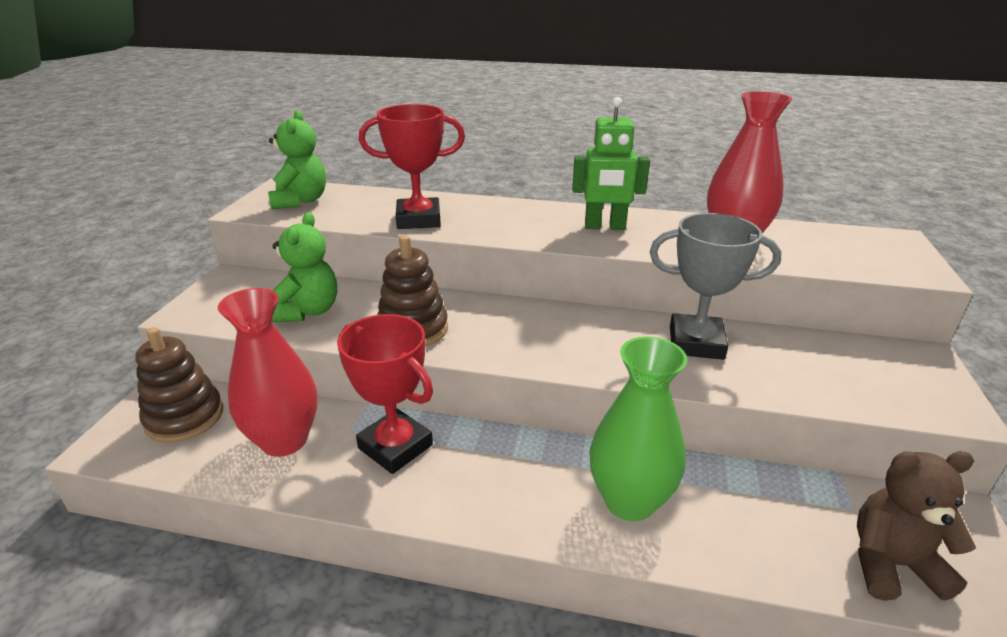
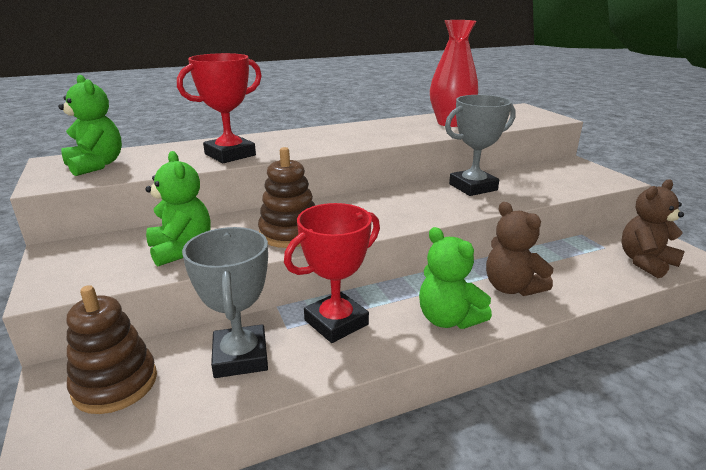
camera: 35 degrees left, 5 degrees down
red vase [218,288,318,457] -> grey trophy [182,227,268,378]
red trophy [337,314,433,474] -> red trophy turned 45 degrees counterclockwise [284,203,380,343]
green robot [572,97,650,230] -> none
green vase [590,336,687,521] -> brown teddy bear [486,202,553,296]
none -> green teddy bear [419,227,492,329]

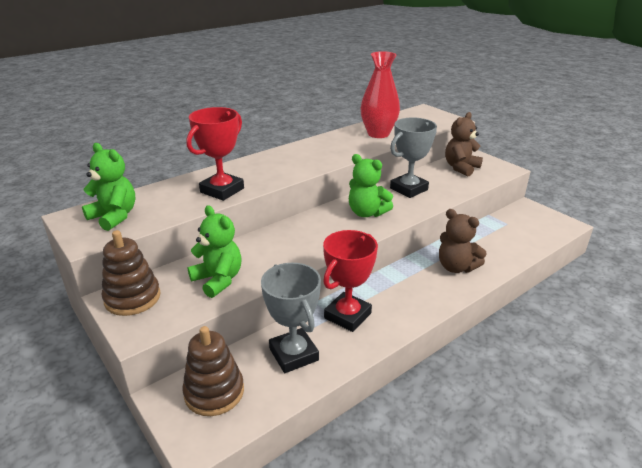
camera: 15 degrees left, 5 degrees up
brown stacking toy [258,147,315,248] -> brown stacking toy moved to [102,230,161,316]
green teddy bear [419,227,492,329] -> green teddy bear moved to [349,154,393,217]
brown teddy bear [621,179,685,278] -> brown teddy bear moved to [445,112,483,176]

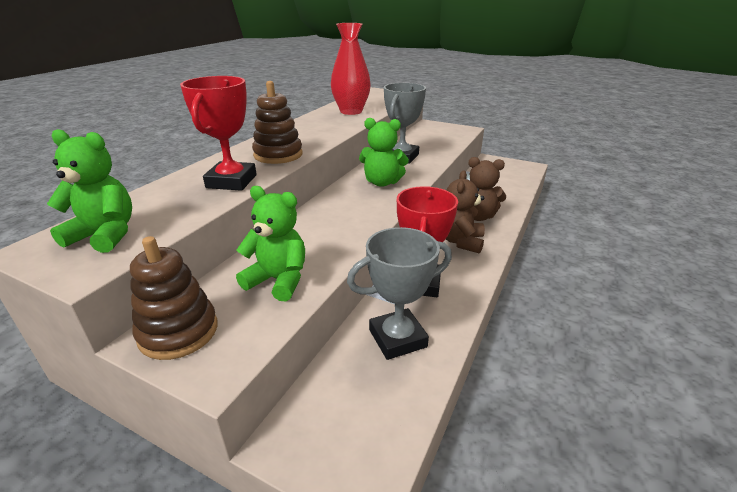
camera: 25 degrees left, 0 degrees up
brown stacking toy [182,326,244,416] -> brown stacking toy moved to [252,81,303,164]
grey trophy [261,263,321,373] -> grey trophy turned 60 degrees counterclockwise [347,227,452,360]
brown teddy bear [445,112,483,176] -> brown teddy bear moved to [446,170,485,254]

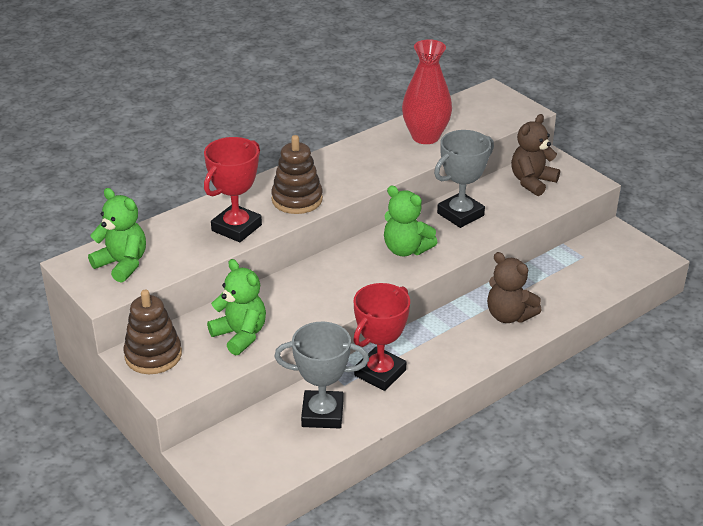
camera: 25 degrees right, 5 degrees up
brown teddy bear [446,170,485,254] -> brown teddy bear moved to [511,114,560,196]

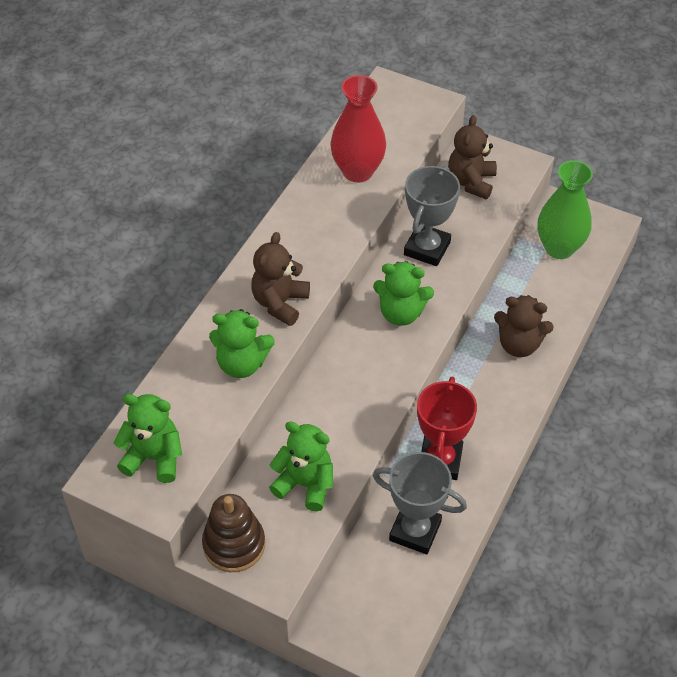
camera: 25 degrees left, 15 degrees up
red trophy [204,137,262,242] -> green teddy bear [209,309,275,378]
brown stacking toy [271,135,323,214] -> brown teddy bear [251,232,310,326]
grey trophy [274,322,369,428] -> grey trophy turned 45 degrees clockwise [373,452,467,554]
none -> green vase [538,160,593,259]

